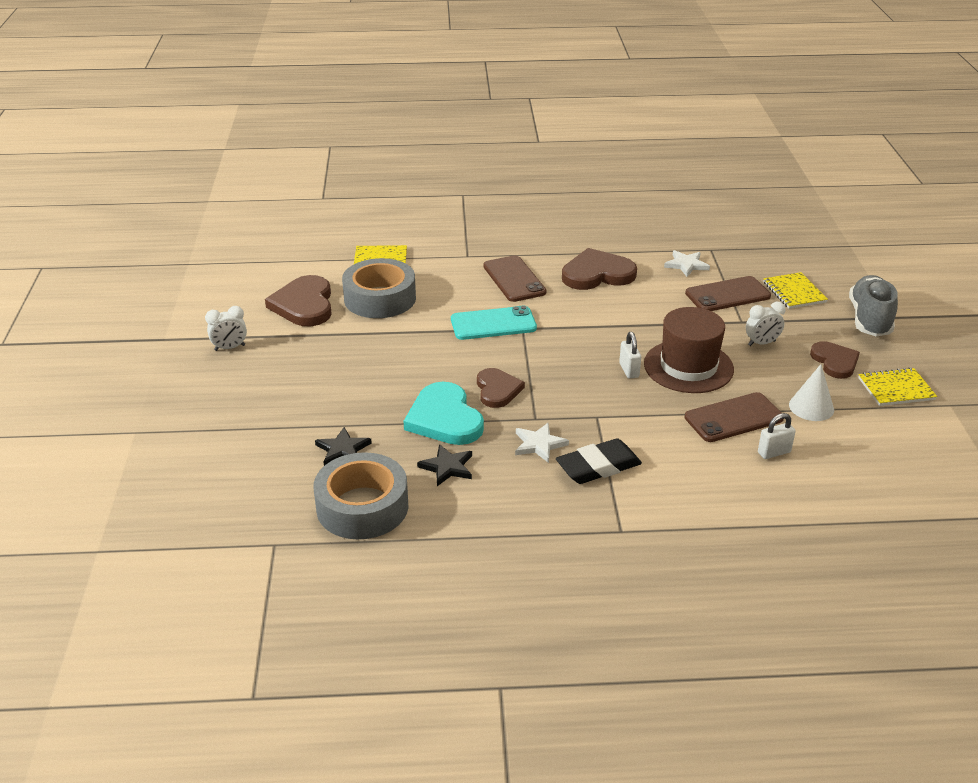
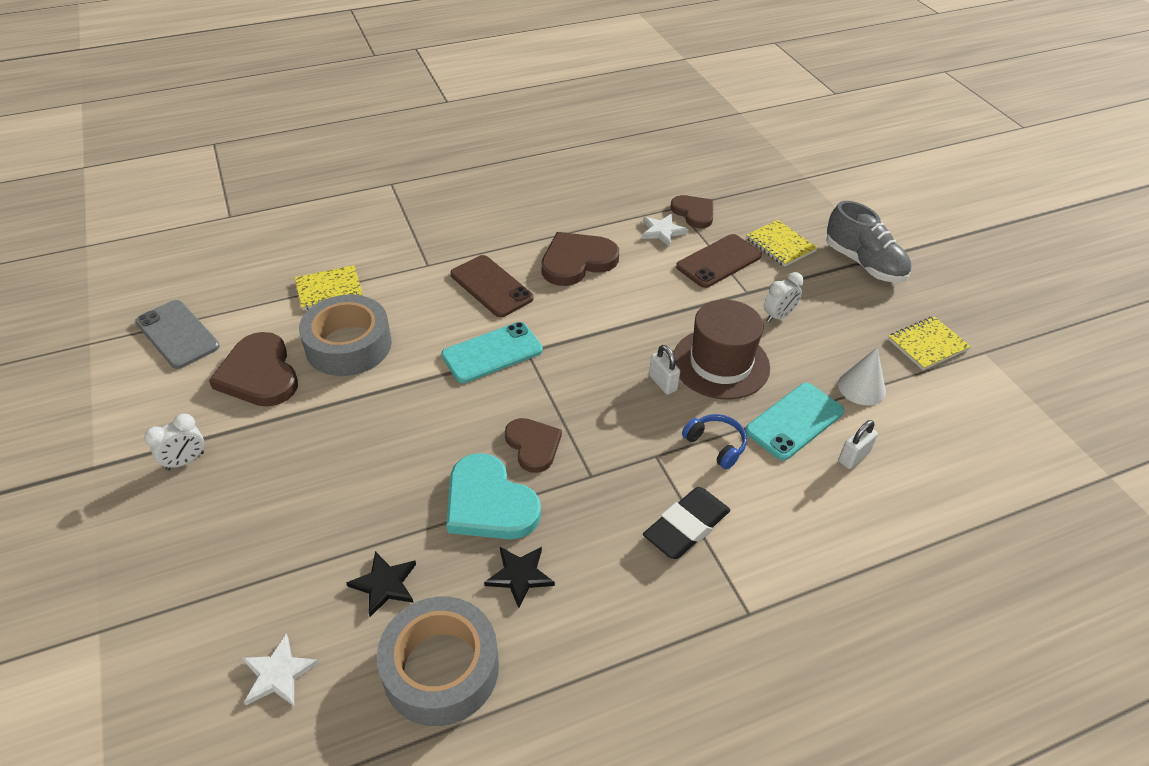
camera: 20 degrees left, 10 degrees up
white star [515,423,569,463] -> white star moved to [242,634,319,706]
brown phone [685,392,784,442] -> turquoise phone [745,383,844,460]
brown heart [810,341,860,379] -> brown heart moved to [670,195,713,228]
grey shoe [849,275,898,336] -> grey shoe turned 150 degrees clockwise [826,201,911,283]
none -> grey phone [135,300,220,369]
none -> blue headphones [682,414,747,470]

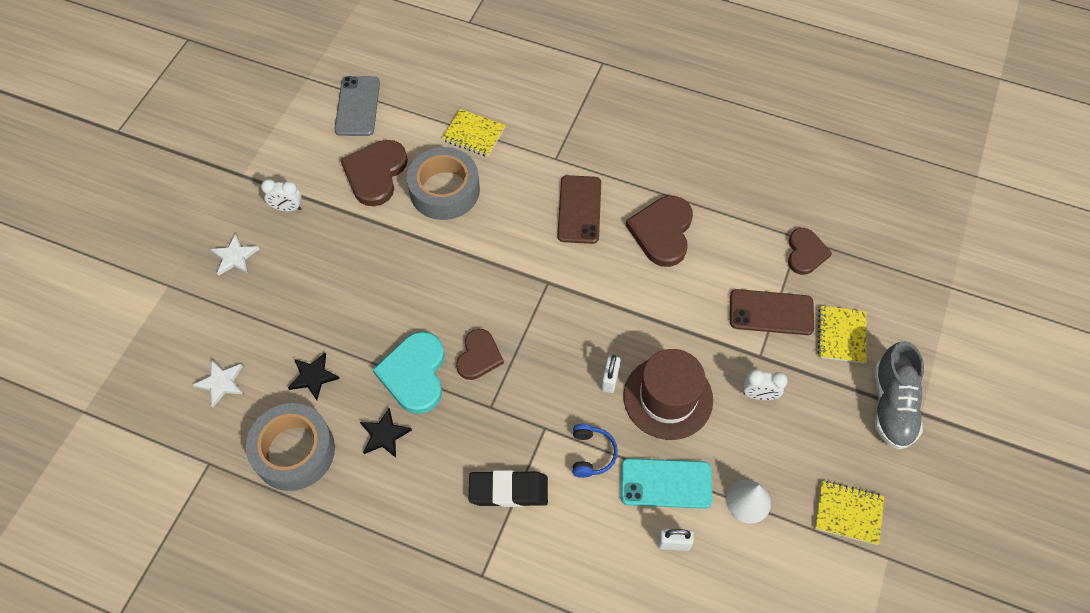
camera: 45 degrees right, 15 degrees up
turquoise phone [441,322,543,383] -> none
brown heart [541,232,619,286] -> brown heart turned 90 degrees counterclockwise [626,196,693,267]
white star [641,214,688,247] -> white star moved to [210,234,259,276]

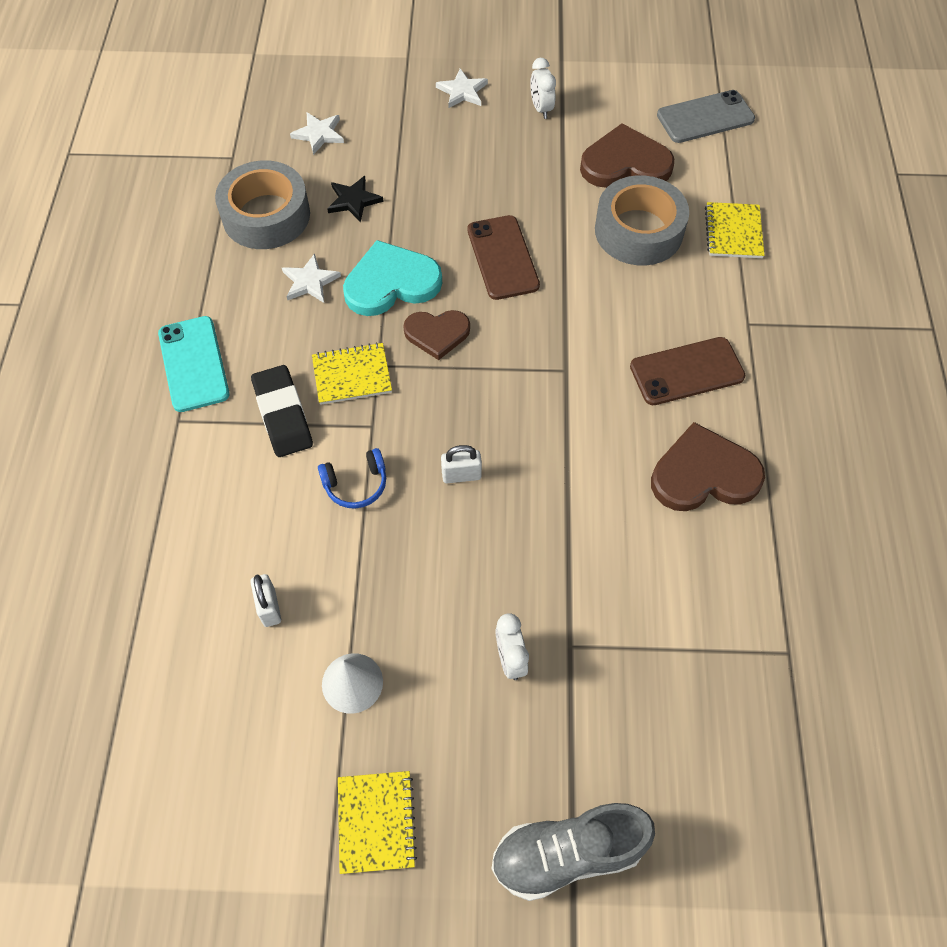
camera: 70 degrees right, 0 degrees up
black star [360,408,412,458] -> white star [282,253,341,303]
turquoise phone [621,458,713,509] -> turquoise phone moved to [158,316,230,412]
brown hat [623,349,713,440] -> none
brown phone [730,289,814,335] -> brown phone moved to [468,215,540,300]
brown heart [788,228,832,275] -> none
yellow notebook [818,306,867,364] -> yellow notebook moved to [312,342,392,405]

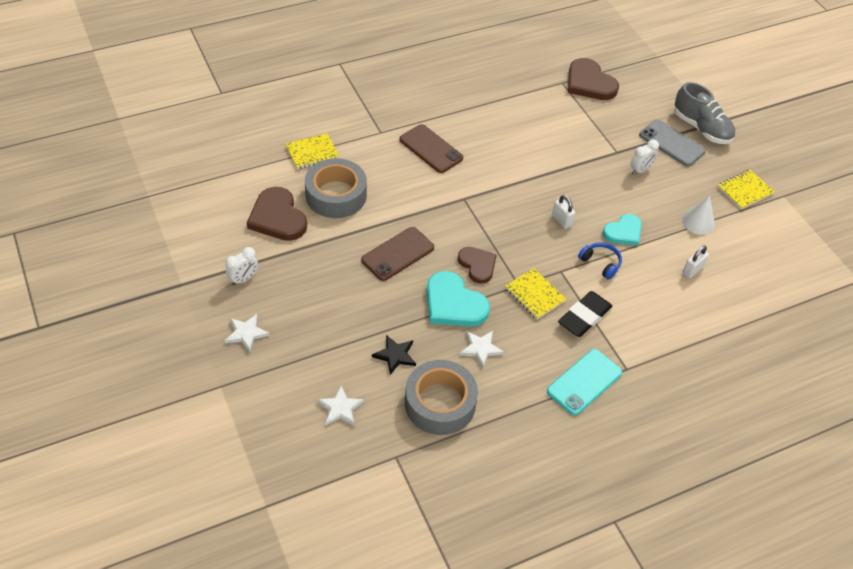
camera: 120 degrees left, 10 degrees down
brown heart [651,422,765,511] -> brown heart moved to [568,58,619,100]
grey phone [657,90,755,143] -> grey phone moved to [639,120,706,166]
none -> turquoise heart [603,214,642,246]

